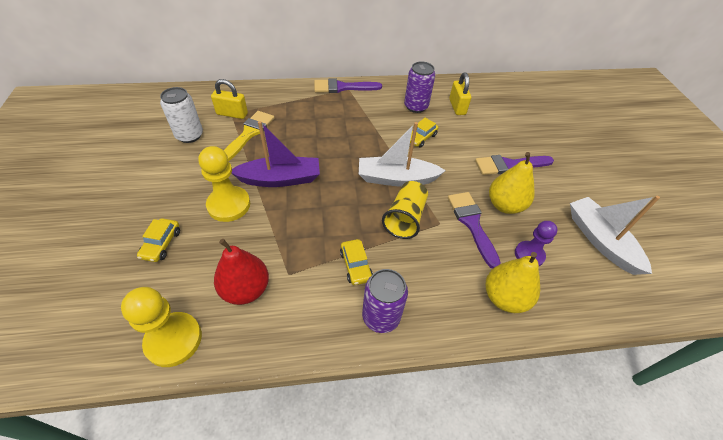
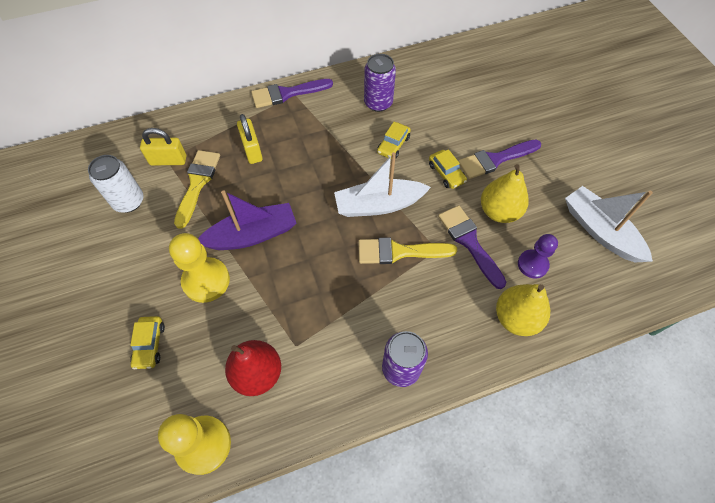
camera: 10 degrees left, 10 degrees up
yellow car [340,239,373,285] -> yellow car moved to [429,149,467,189]
yellow cup [382,181,428,239] -> yellow brush [358,237,457,264]
yellow padlock [449,72,471,115] -> yellow padlock moved to [237,114,263,164]

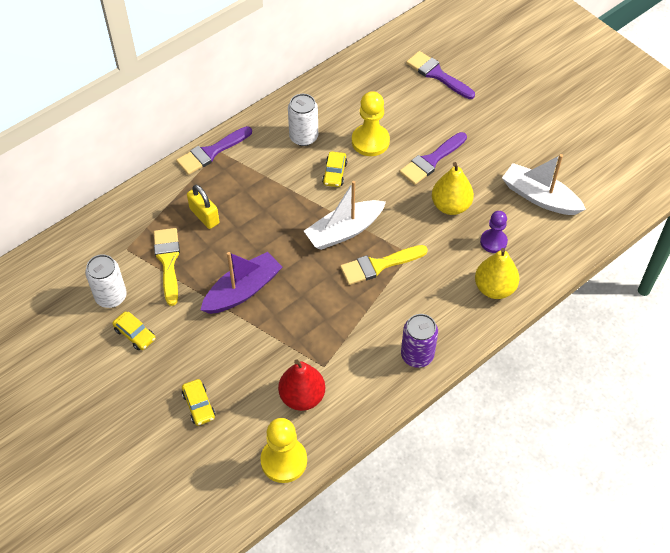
camera: 20 degrees left, 5 degrees down
yellow padlock [140,128,186,165] -> none
yellow pawn [169,233,230,303] -> yellow pawn moved to [352,91,390,156]
purple can [364,54,396,112] -> white can [288,94,318,146]
yellow car [429,149,467,189] -> yellow car moved to [112,312,156,350]
purple brush [438,205,506,289] -> purple brush moved to [406,51,475,99]

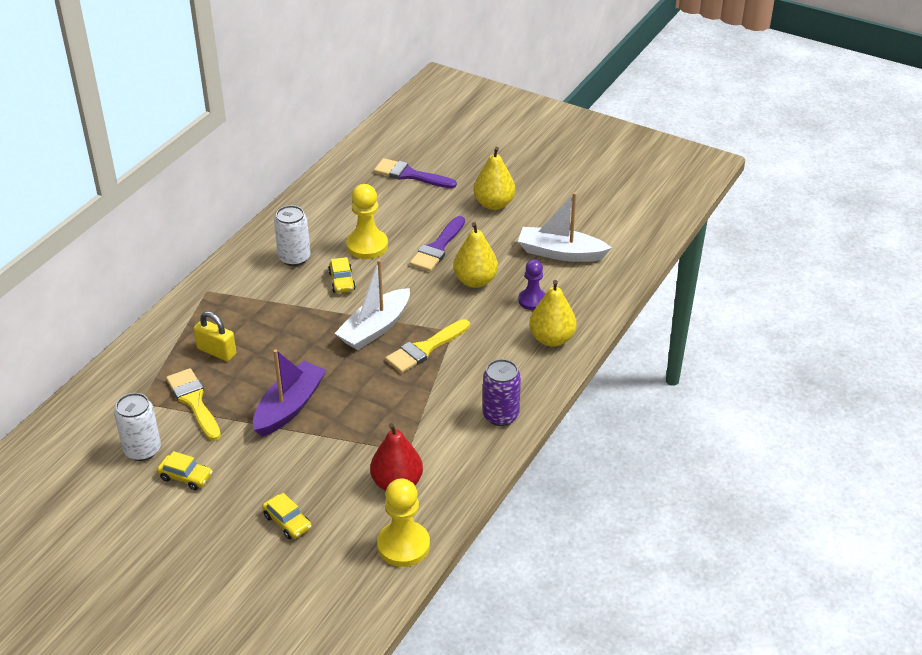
camera: 20 degrees left, 15 degrees down
purple brush [176,126,252,175] -> none
none -> yellow pear [474,147,515,210]

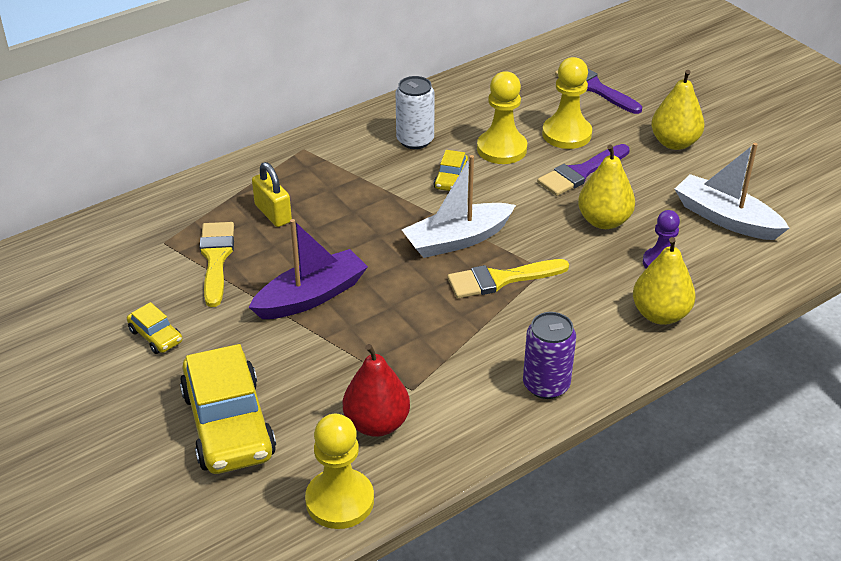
camera: 25 degrees right, 0 degrees up
white can [114,393,161,461] -> none
yellow car [262,493,312,539] -> yellow car [180,344,276,474], size x2.19
none -> yellow pawn [542,57,592,149]

